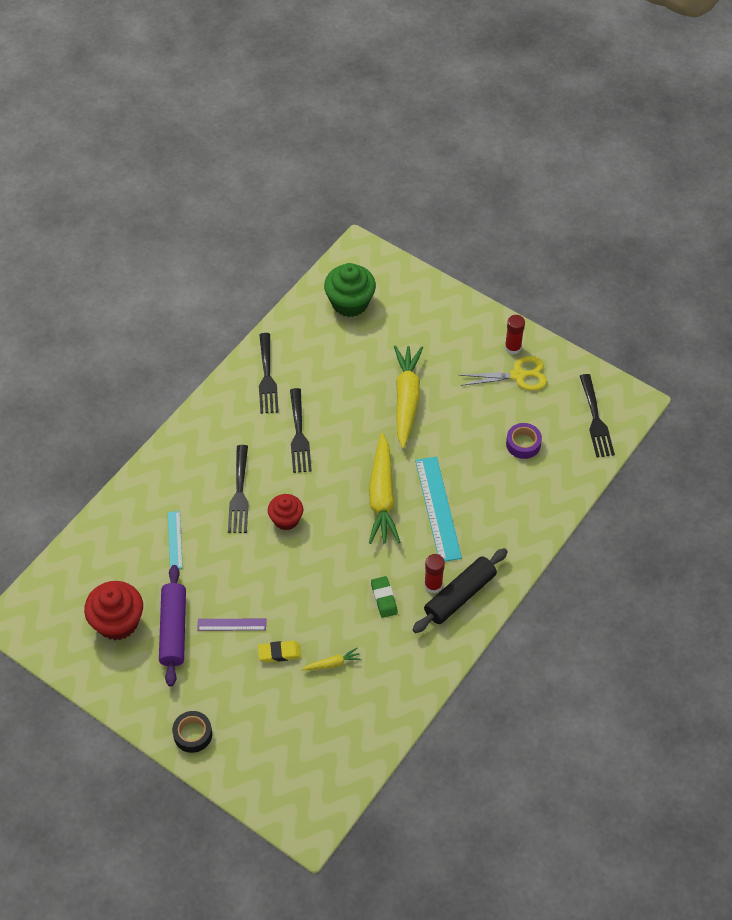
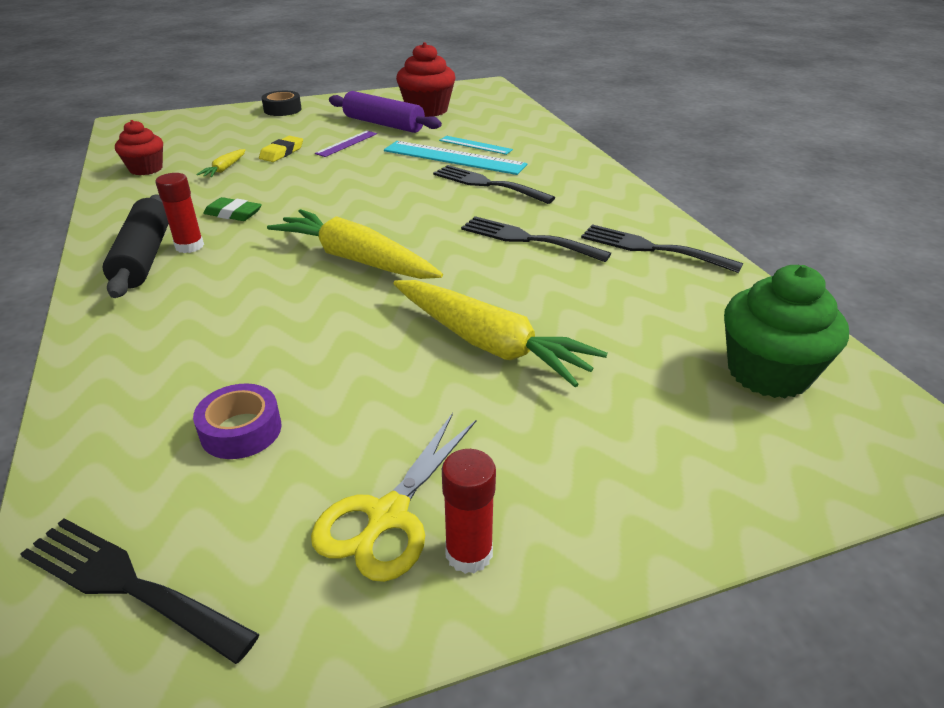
camera: 125 degrees right, 20 degrees down
red cupcake [268,494,303,530] -> red cupcake moved to [115,120,163,175]
turquoise ruler [415,457,462,561] -> turquoise ruler moved to [384,141,527,175]

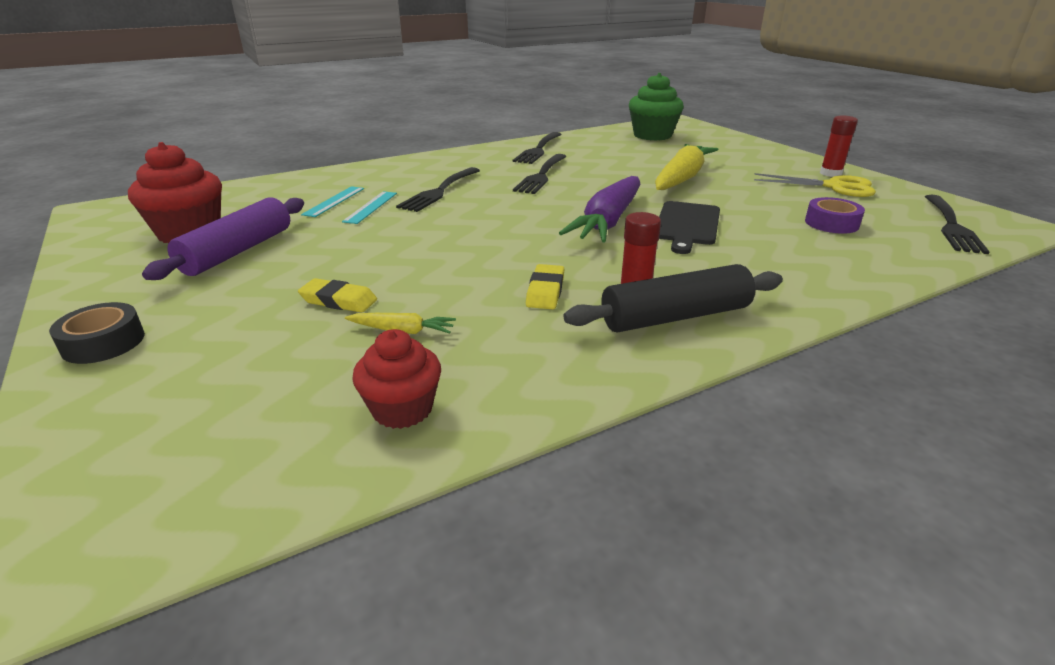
camera: 100 degrees left, 5 degrees down
green eraser [203,197,262,221] -> yellow eraser [526,264,564,309]
yellow carrot [267,209,443,279] -> purple carrot [559,176,640,243]
purple ruler [315,131,377,157] -> none
turquoise ruler [384,141,527,175] -> turquoise ruler [342,191,397,224], size x0.54
none -> black cutting board [659,201,720,254]

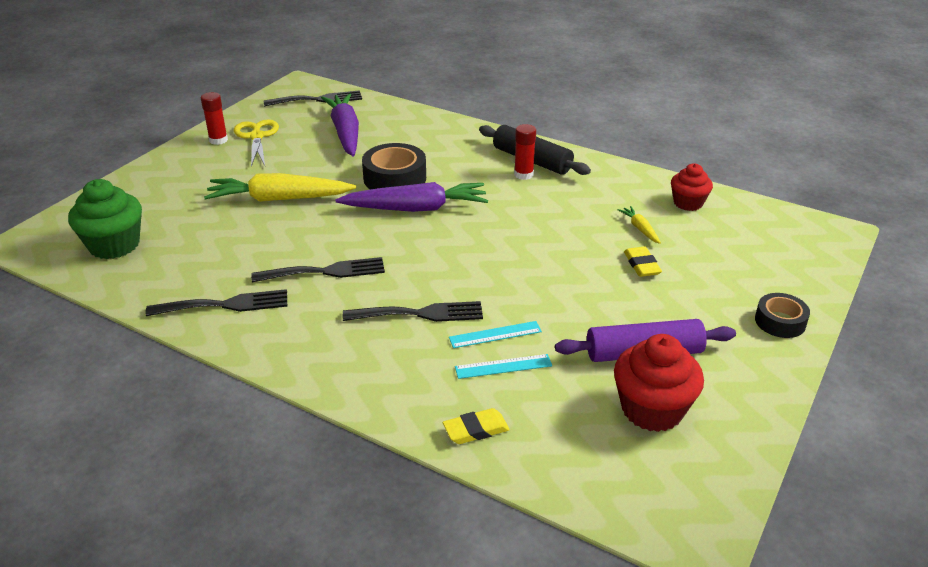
camera: 120 degrees left, 5 degrees up
yellow eraser [526,264,564,309] -> yellow eraser moved to [443,408,510,444]
black cutting board [659,201,720,254] -> black tape [362,143,426,190]
purple tape [805,197,865,234] -> purple carrot [321,93,359,157]

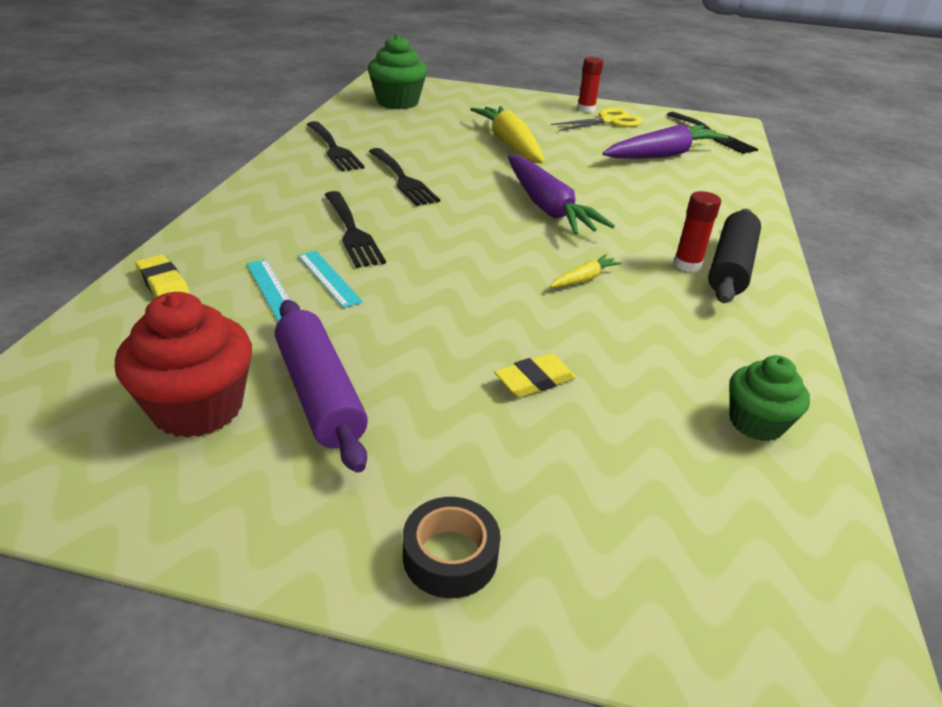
camera: 70 degrees right, 0 degrees up
black tape [362,143,426,190] -> none
yellow carrot [618,206,661,244] -> yellow carrot moved to [550,254,622,287]
red cupcake [671,163,713,211] -> green cupcake [729,355,810,441]

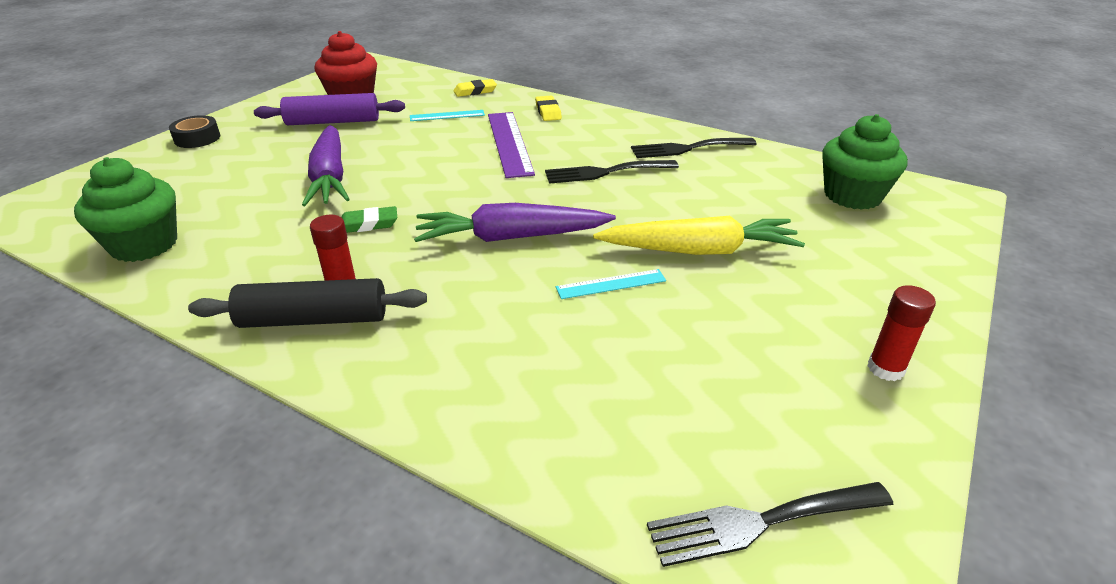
camera: 110 degrees right, 0 degrees up
turquoise ruler [298,251,363,308] -> turquoise ruler moved to [556,269,666,299]
black fork [325,191,386,268] -> purple ruler [488,112,535,178]
yellow eraser [494,353,576,397] -> yellow eraser moved to [535,95,562,121]
yellow carrot [550,254,622,287] -> green eraser [341,206,397,233]
yellow scissors [551,108,642,131] -> none
purple carrot [603,124,728,158] -> purple carrot moved to [302,125,350,206]
black rolling pin [708,209,761,303] -> black rolling pin turned 45 degrees counterclockwise [188,278,427,328]
green cupcake [729,355,810,441] -> green cupcake [74,157,177,262], size x1.57

